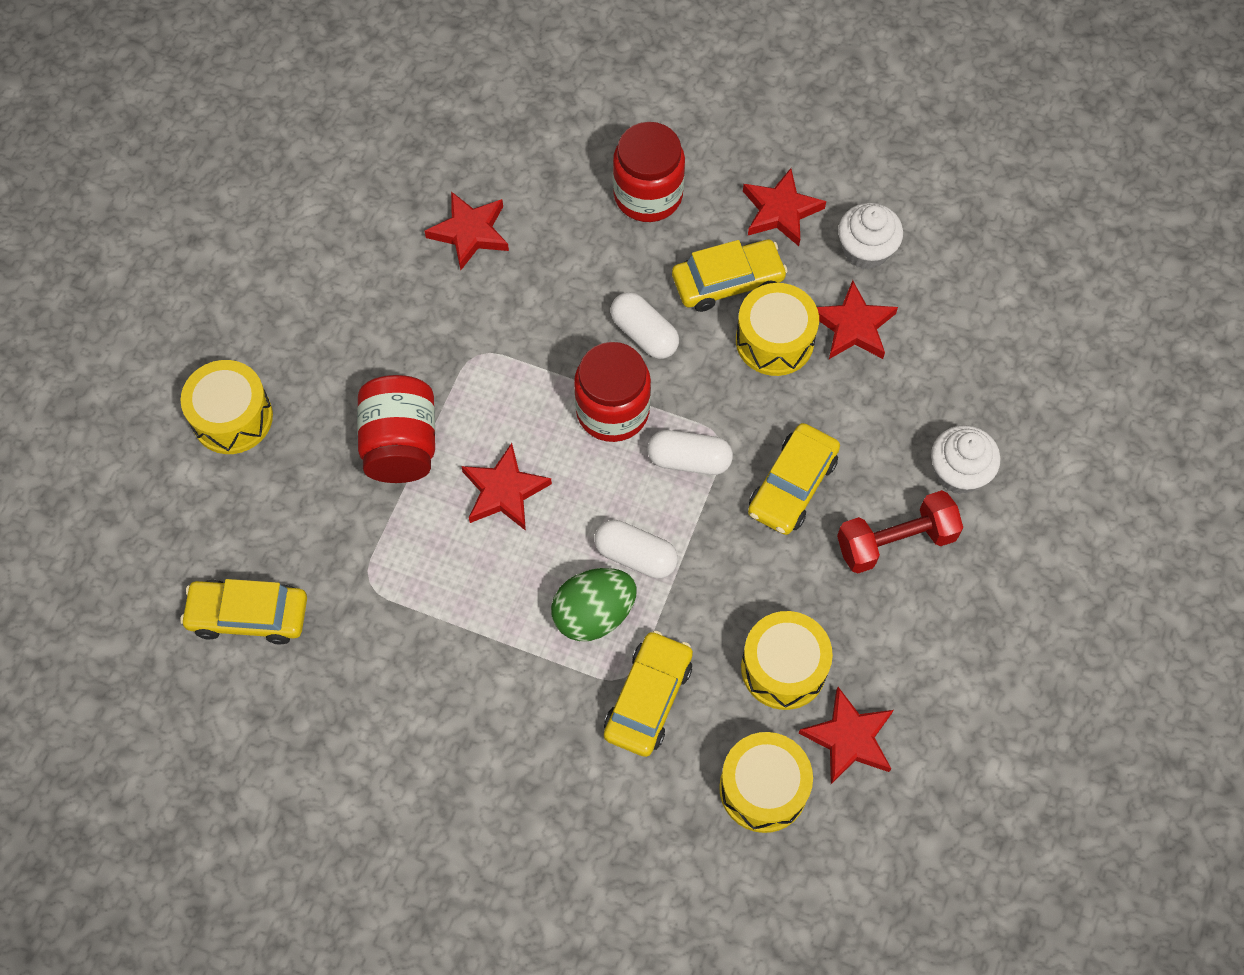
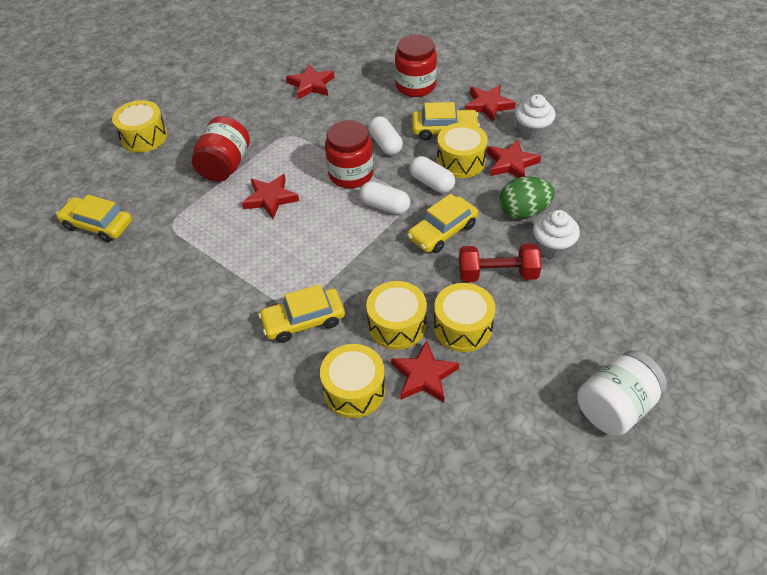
camera: 20 degrees right, 15 degrees down
green egg [551,568,637,641] -> green egg moved to [499,176,555,219]
white capsule [594,520,678,579] -> white capsule moved to [409,156,455,193]
yellow car [604,631,693,757] -> yellow car turned 150 degrees counterclockwise [258,284,345,343]
none -> yellow drum [434,283,496,352]
none -> white jar [577,350,667,436]

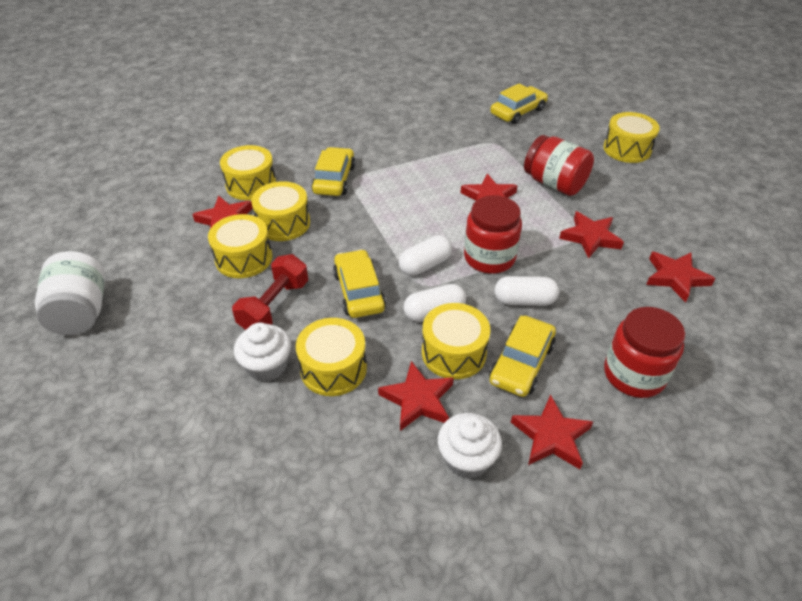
camera: 115 degrees right, 5 degrees down
green egg [499,176,555,219] -> yellow drum [296,318,367,396]
none -> red star [559,211,624,259]

